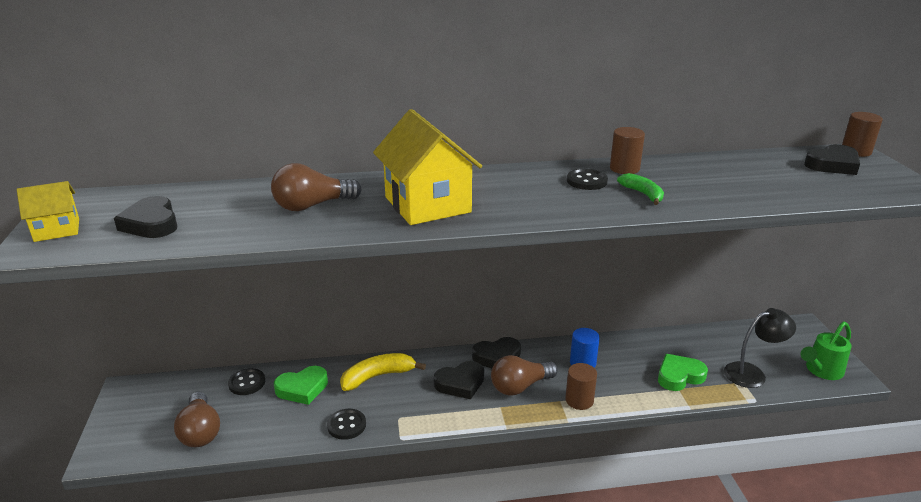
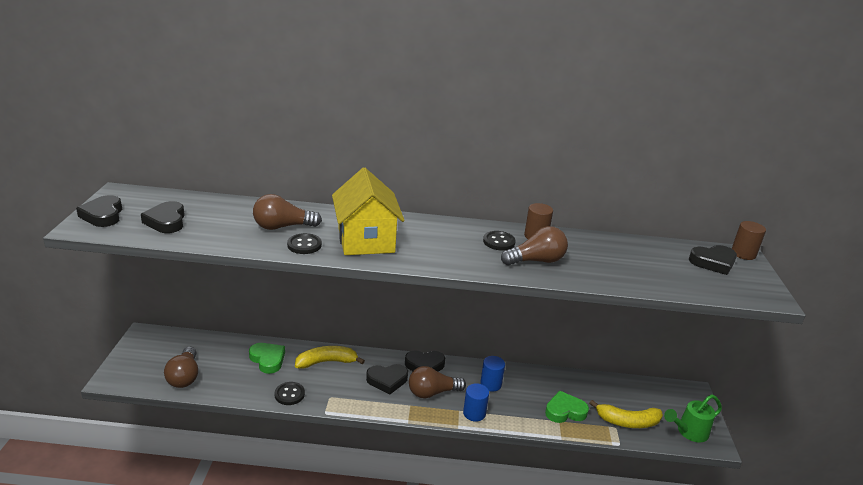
camera: 10 degrees right, 0 degrees up
yellow house [17,181,79,242] -> black heart [76,195,122,227]
black button [228,368,265,395] -> black button moved to [287,233,322,254]
green heart [274,366,328,405] -> green heart turned 120 degrees counterclockwise [249,343,285,374]
brown cylinder [565,363,597,410] -> blue cylinder [463,383,489,422]
green banana [617,173,664,205] -> brown light bulb [501,226,568,265]
black lamp [724,308,796,388] -> yellow banana [589,400,663,428]

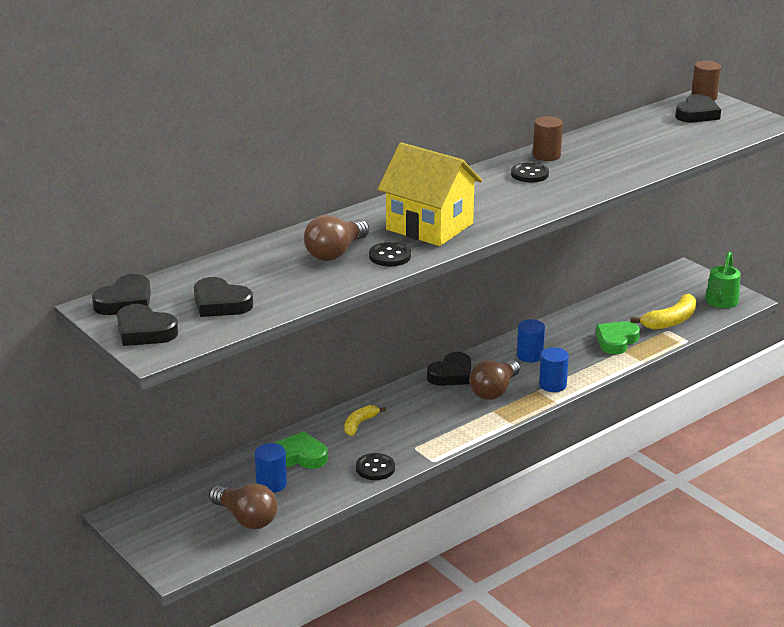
camera: 40 degrees left, 0 degrees up
yellow banana [295,346,365,369] -> yellow banana [344,405,386,436], size x0.62
black heart [366,364,408,394] -> black heart moved to [92,274,151,315]
brown light bulb [501,226,568,265] -> none
none -> blue cylinder [255,443,287,493]

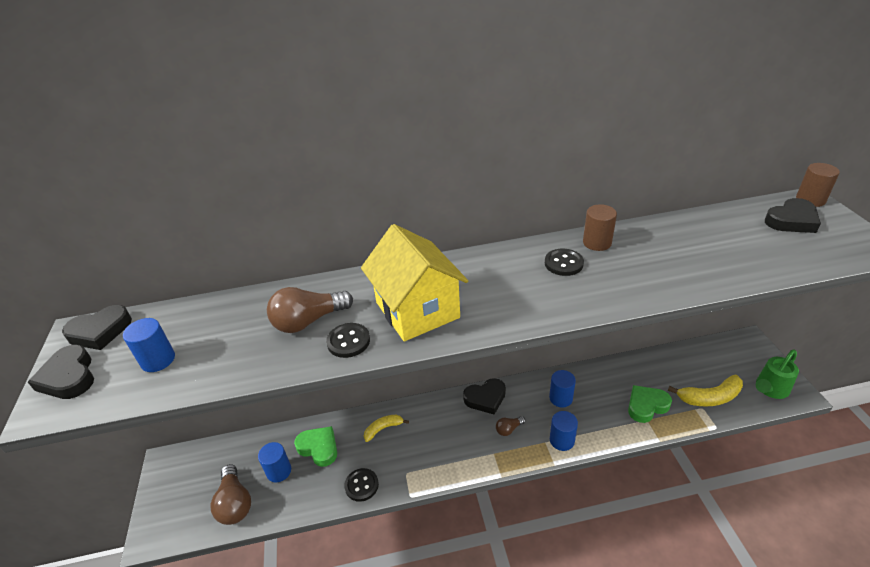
camera: 30 degrees right, 10 degrees up
black heart [194,277,253,317] -> blue cylinder [123,318,175,372]
brown light bulb [469,360,520,400] -> brown light bulb [496,416,525,436], size x0.52

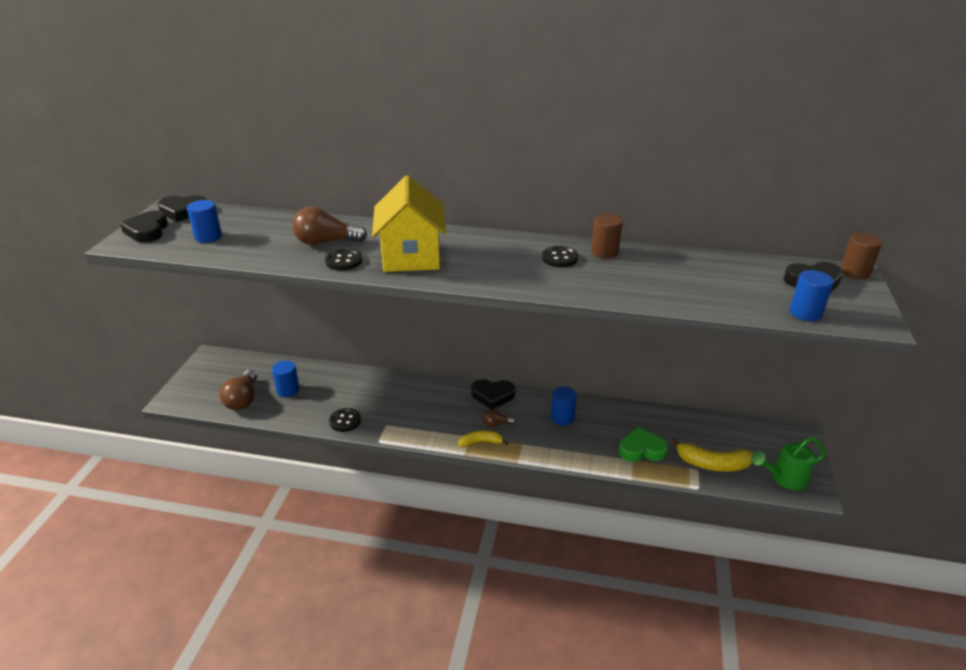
camera: 20 degrees right, 5 degrees down
green heart [294,426,337,467] -> none
yellow banana [364,415,409,442] -> yellow banana moved to [458,431,508,447]
blue cylinder [550,411,578,451] -> blue cylinder moved to [790,270,834,322]

